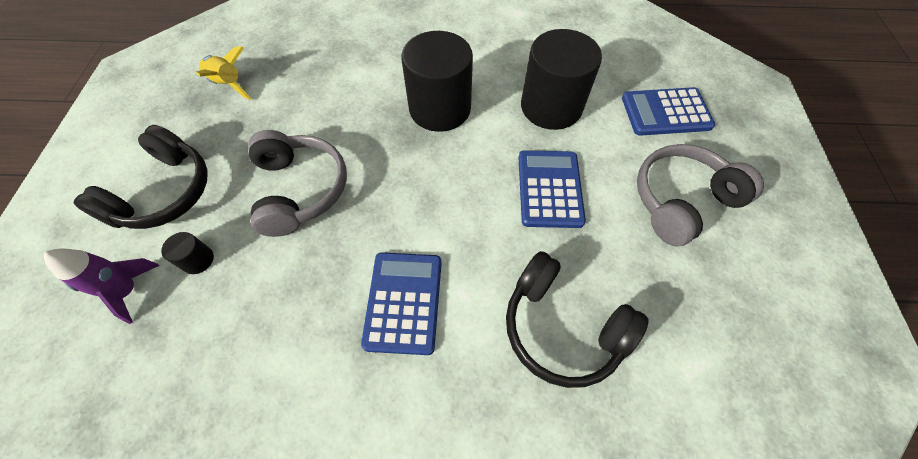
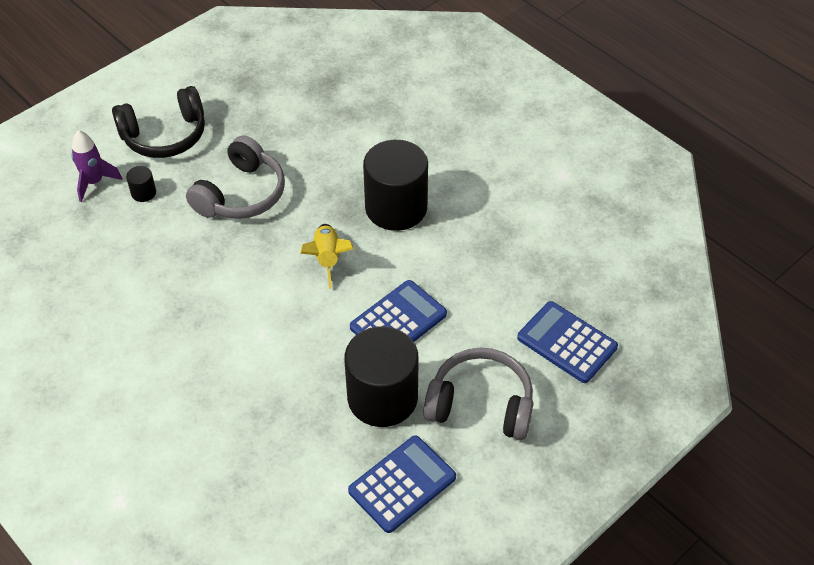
camera: 45 degrees right, 10 degrees down
yellow rocket [196,46,252,100] -> yellow rocket moved to [300,224,354,289]
blue calculator [361,252,442,355] -> blue calculator moved to [348,435,456,533]
black headphones [506,251,649,388] -> none
black cylinder [521,29,602,130] -> black cylinder moved to [344,326,419,427]

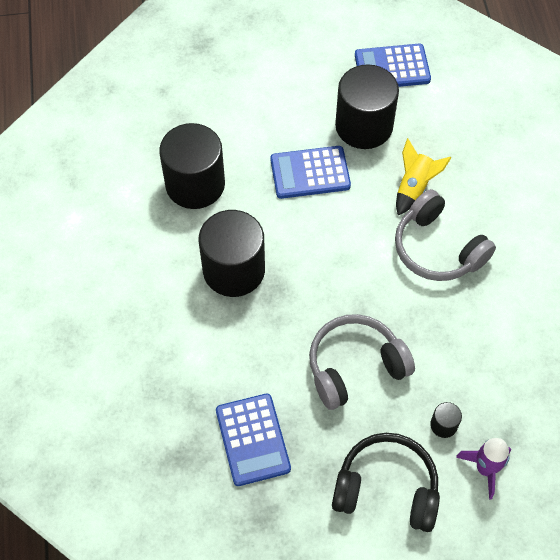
camera: 145 degrees left, 10 degrees up
yellow rocket [300,224,354,289] -> yellow rocket moved to [396,138,451,215]
grey headphones [423,348,533,440] -> grey headphones moved to [395,189,496,281]
blue calculator [517,301,618,383] -> blue calculator moved to [216,393,291,486]
none -> black cylinder [159,123,225,209]

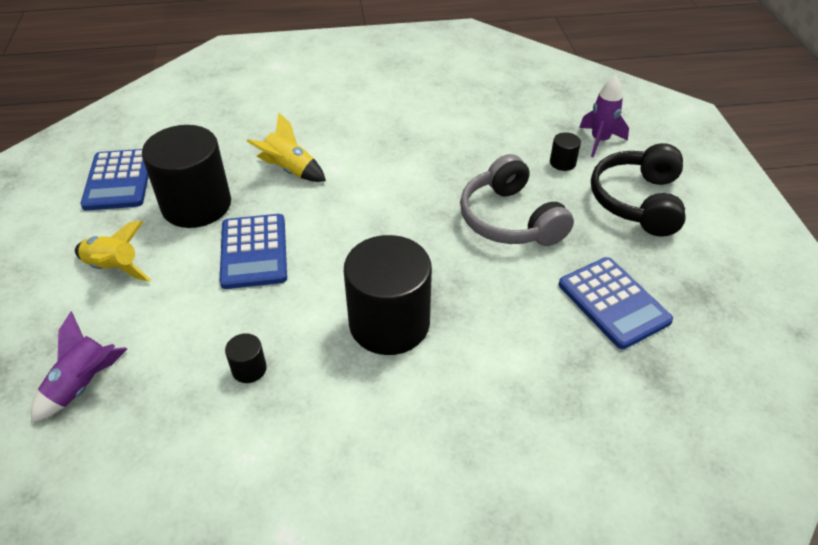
camera: 90 degrees left, 15 degrees down
black cylinder [159,123,225,209] -> black cylinder [225,333,267,383], size x0.41
blue calculator [216,393,291,486] -> blue calculator turned 75 degrees clockwise [559,257,673,349]
grey headphones [395,189,496,281] -> none
none -> purple rocket [31,311,127,423]
none -> yellow rocket [75,221,151,282]

